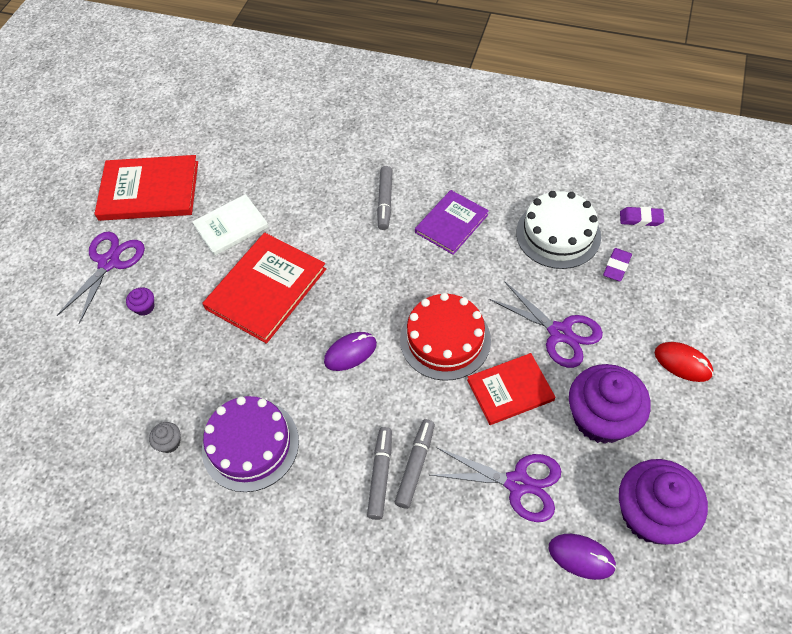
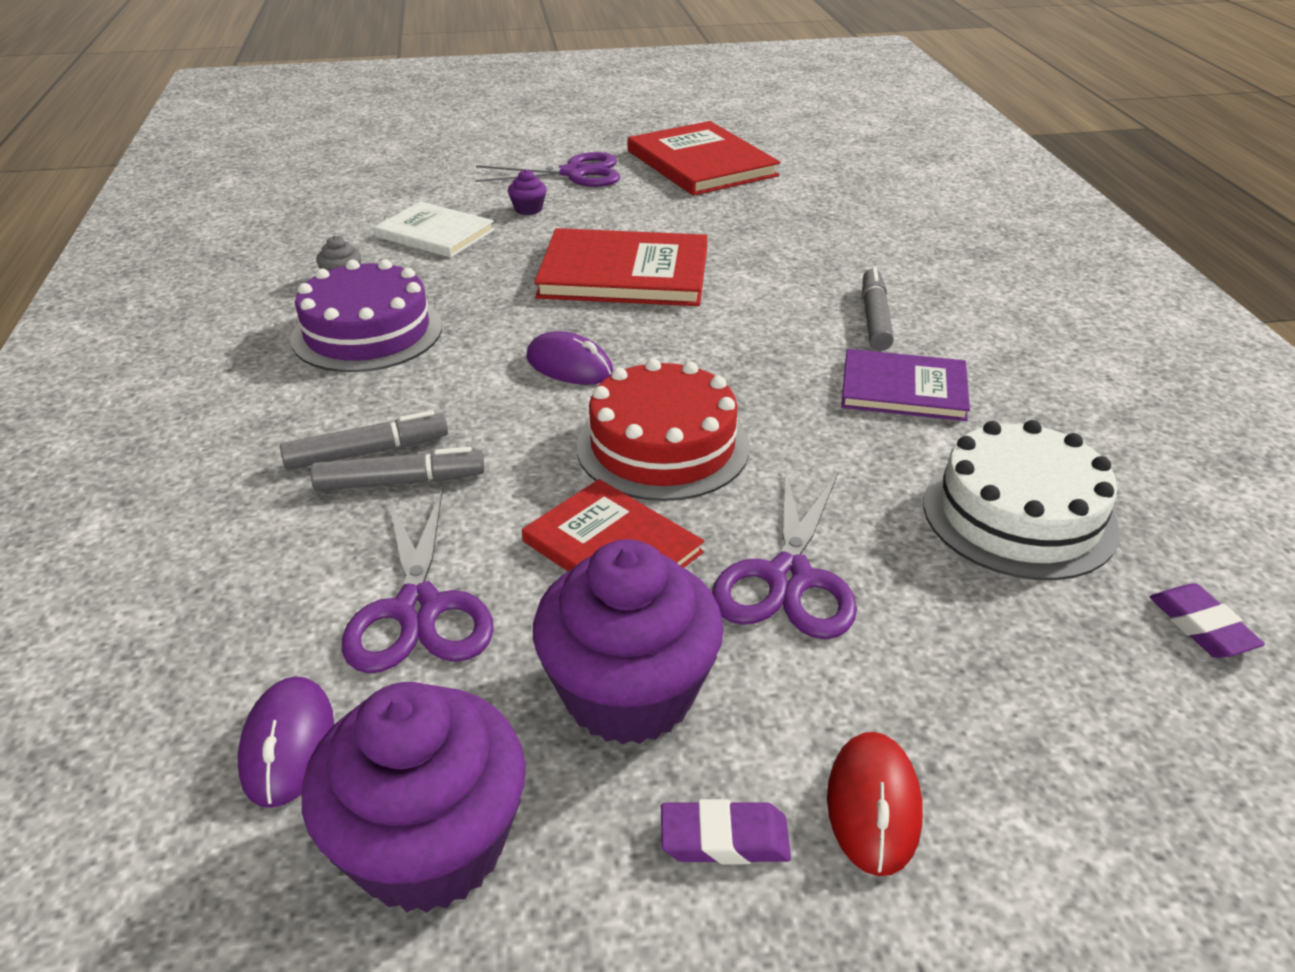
camera: 60 degrees right, 20 degrees down
white book [192,194,269,256] -> white book moved to [374,201,495,258]
grey marker [377,166,393,230] -> grey marker turned 120 degrees clockwise [862,267,894,351]
purple eraser [603,248,632,281] -> purple eraser moved to [661,799,791,864]

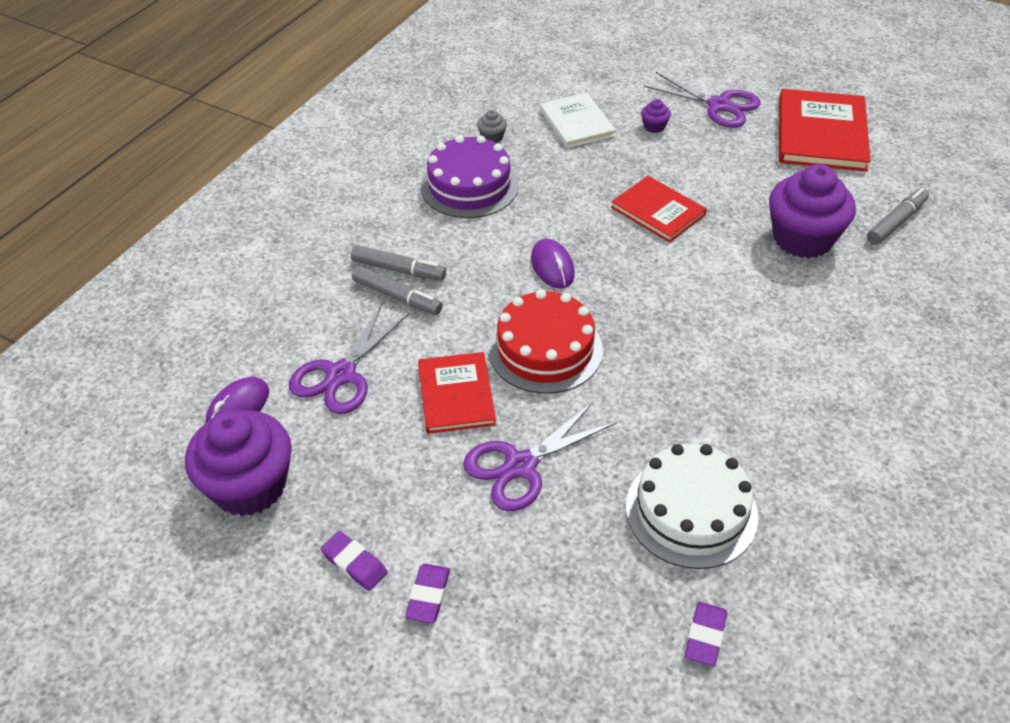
camera: 40 degrees right, 10 degrees up
purple cupcake [533,539,724,745] -> purple cupcake moved to [769,164,856,258]
red book [534,228,707,306] -> red book [611,176,707,243], size x0.64
red mouse [827,732,923,876] -> purple eraser [405,564,450,623]
purple book [841,349,970,421] -> none
grey marker [862,267,894,351] -> grey marker moved to [867,188,929,245]

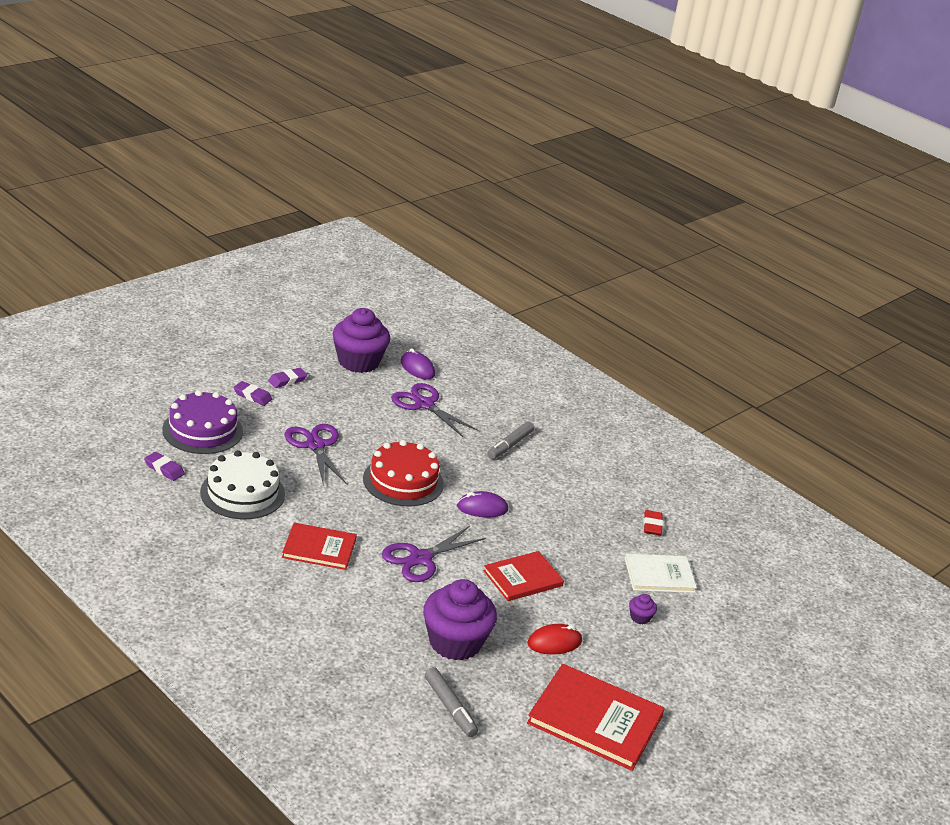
camera: 100 degrees right, 15 degrees down
grey marker [352,266,443,315] -> none
red book [418,352,496,434] -> red book moved to [282,522,357,570]
purple cake [421,135,519,218] -> purple cake moved to [162,390,243,454]
grey cupcake [477,110,507,143] -> red eraser [644,510,663,535]
purple scissors [644,72,760,127] -> purple scissors moved to [382,526,486,582]
none -> red mouse [527,624,582,655]

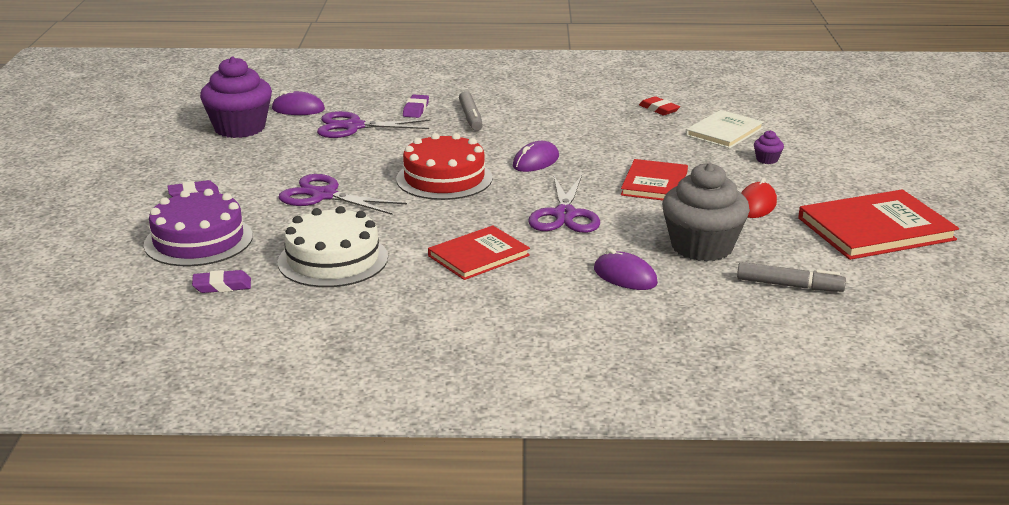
camera: 40 degrees left, 5 degrees down
purple eraser [268,368,307,388] -> purple eraser moved to [403,94,429,118]
purple cupcake [423,579,497,660] -> grey cupcake [662,163,750,262]
none -> purple mouse [594,248,658,290]

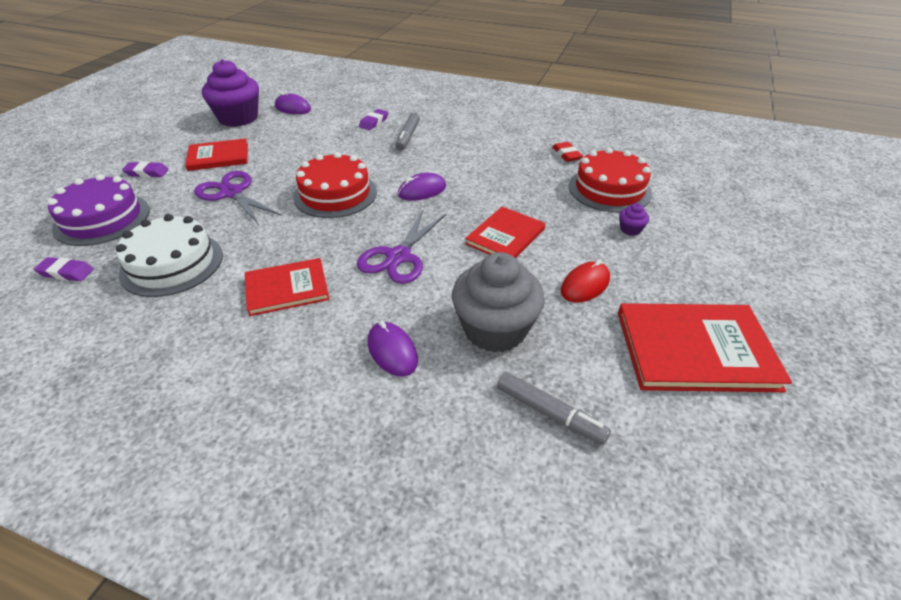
camera: 20 degrees right, 15 degrees up
purple scissors [317,111,430,138] -> none
white book [686,110,764,149] -> red cake [569,148,652,213]
none -> red book [185,138,248,171]

